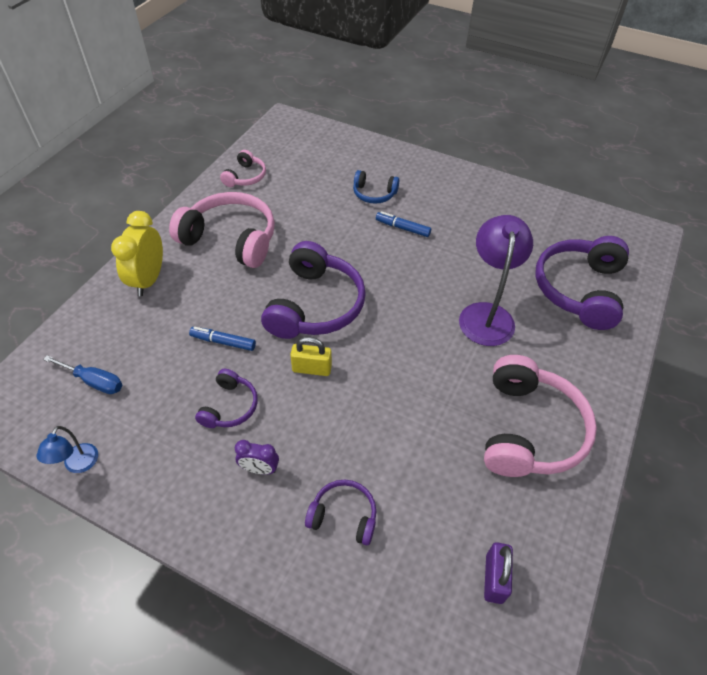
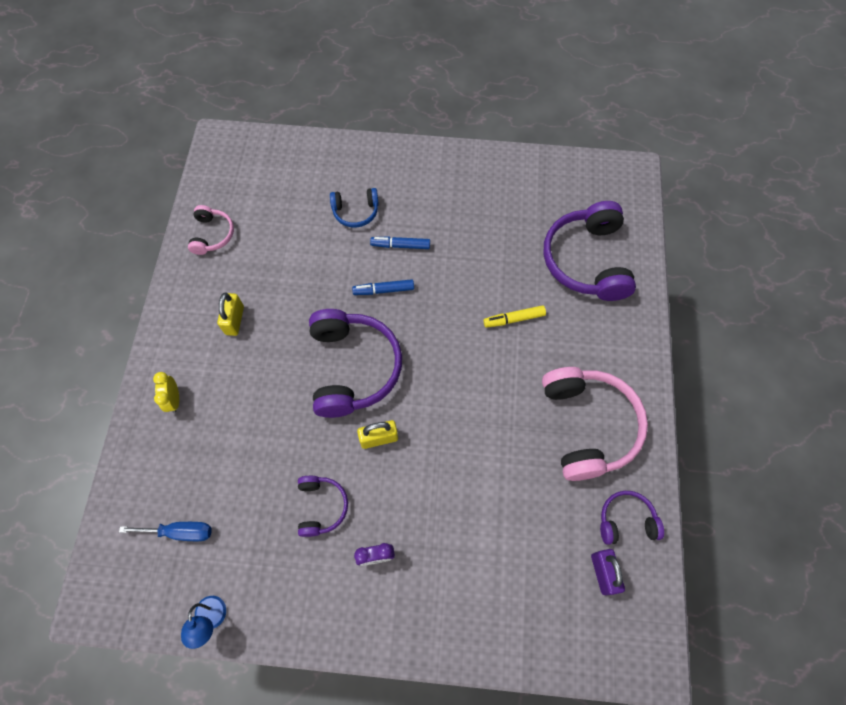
camera: 20 degrees left, 15 degrees up
yellow clock [111,211,163,296] -> yellow clock [153,372,179,413], size x0.55
pink headphones [169,192,275,268] -> yellow padlock [217,293,244,336]
blue marker [189,327,256,351] -> blue marker moved to [352,279,414,295]
purple headphones [305,480,376,545] -> purple headphones moved to [600,491,664,545]
purple lamp [459,215,533,346] -> yellow marker [484,305,546,328]

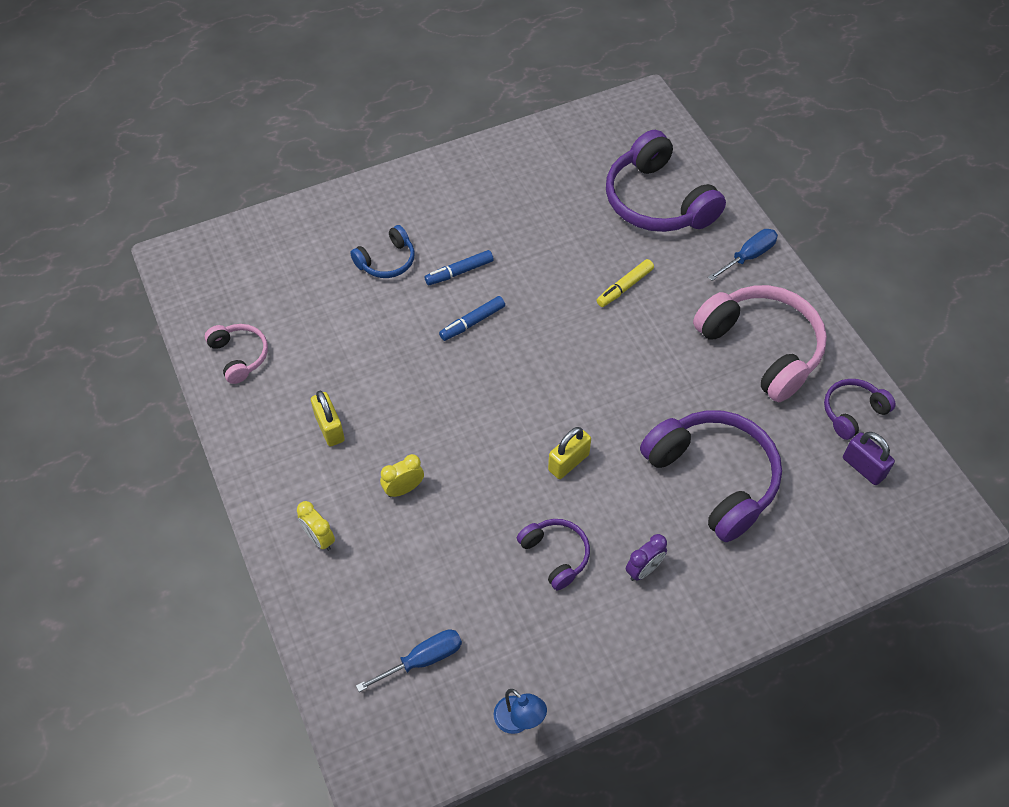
camera: 30 degrees left, 10 degrees down
purple headphones [309,309,402,418] -> purple headphones moved to [640,410,782,542]
none -> yellow clock [380,454,424,497]
none -> blue screwdriver [708,229,778,281]

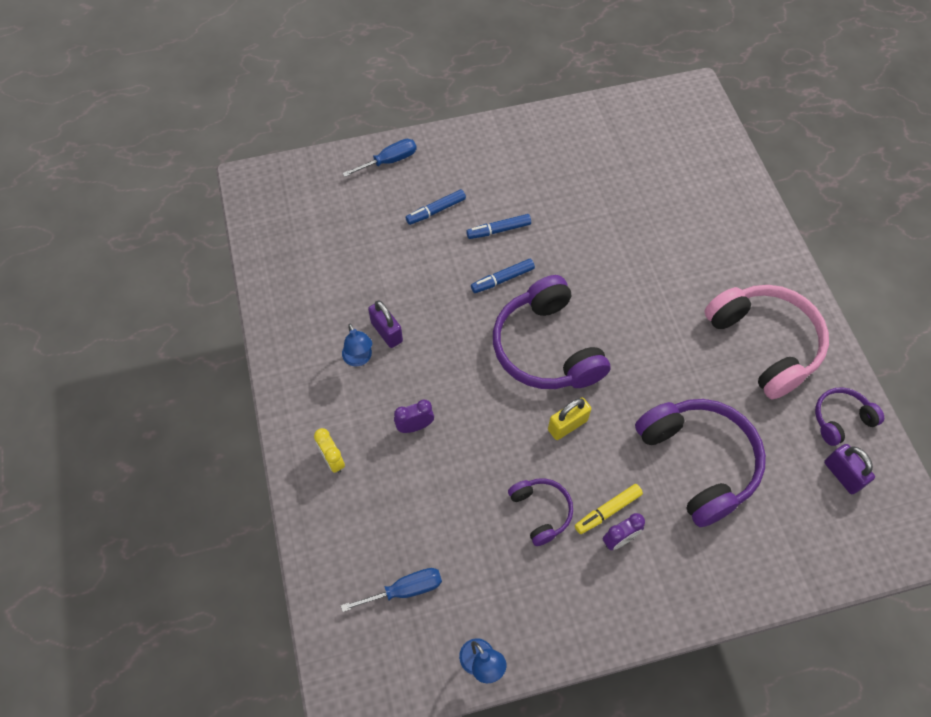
camera: 10 degrees right, 5 degrees up
pink headphones [205,324,268,384] -> none
yellow padlock [311,391,345,446] -> blue lamp [342,323,372,366]
blue headphones [350,225,415,278] -> blue marker [406,189,466,225]
yellow clock [380,454,424,497] -> purple clock [394,399,434,433]
yellow marker [596,259,654,307] -> yellow marker moved to [575,484,643,534]
purple headphones [606,130,726,232] -> purple headphones moved to [493,275,610,389]
blue screwdriver [708,229,778,281] -> blue screwdriver moved to [342,139,417,177]
none -> purple padlock [368,300,403,348]

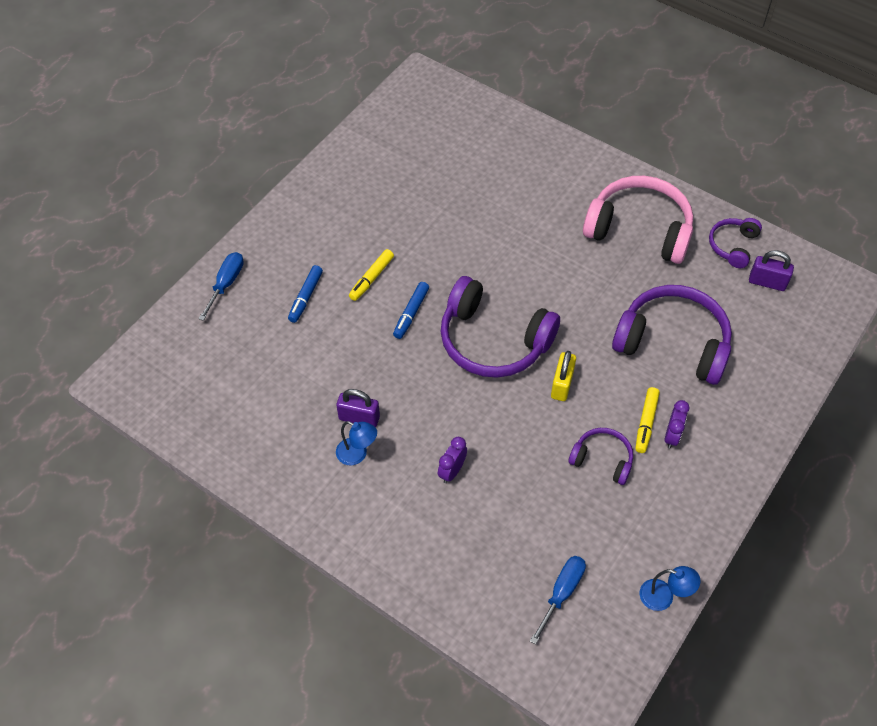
camera: 40 degrees left, 5 degrees down
yellow clock [314,428,345,473] -> none
blue marker [466,214,531,239] -> yellow marker [349,249,394,301]

